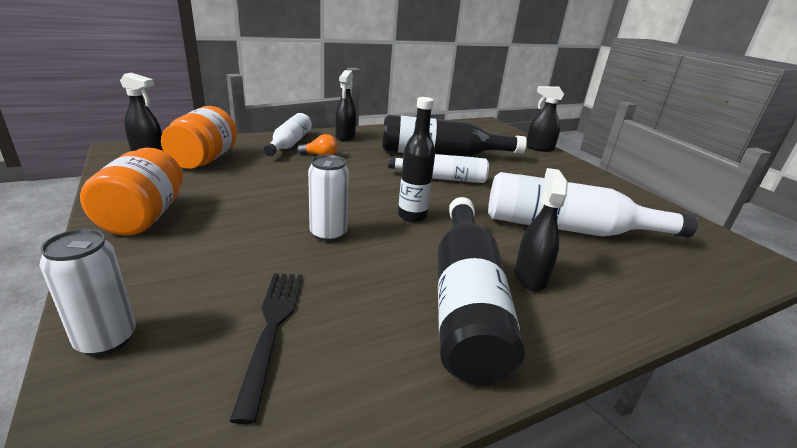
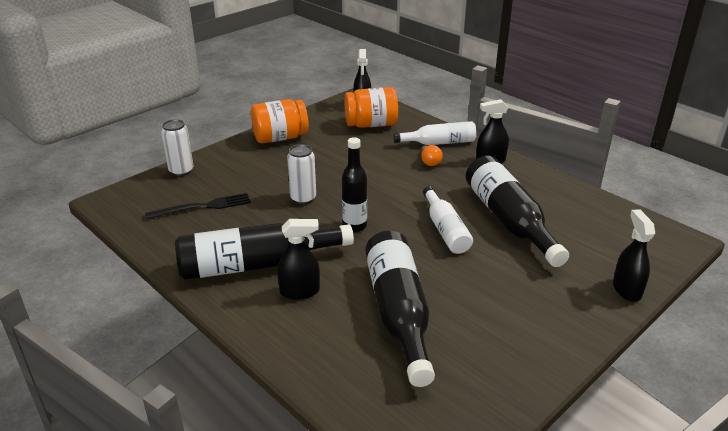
camera: 75 degrees right, 5 degrees up
white bottle [488,172,698,238] -> black bottle [365,231,435,387]

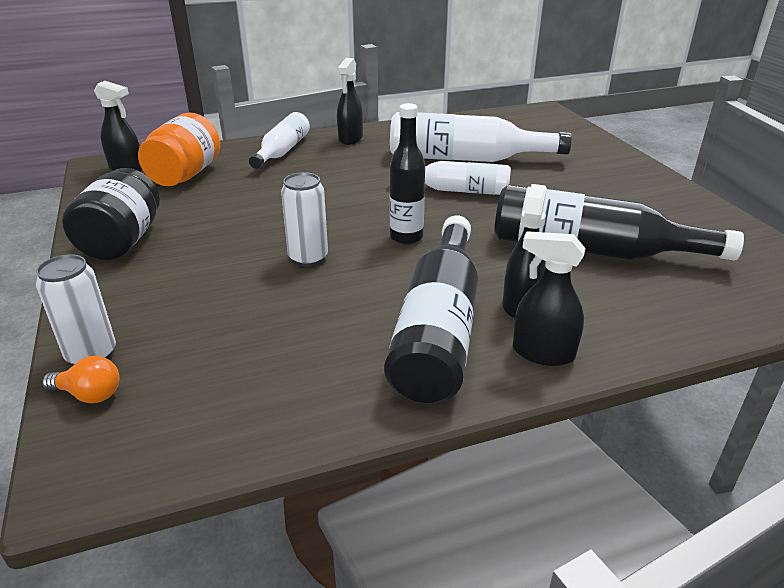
camera: 65 degrees left, 0 degrees up
black fork [145,193,251,220] -> none
orange jar [251,99,309,143] -> black jar [62,168,160,260]
orange light bulb [421,145,443,166] -> orange light bulb moved to [42,356,119,403]
black bottle [466,156,569,267] -> white bottle [390,112,572,162]
black spray bottle [613,209,655,302] -> black spray bottle moved to [513,231,586,366]

